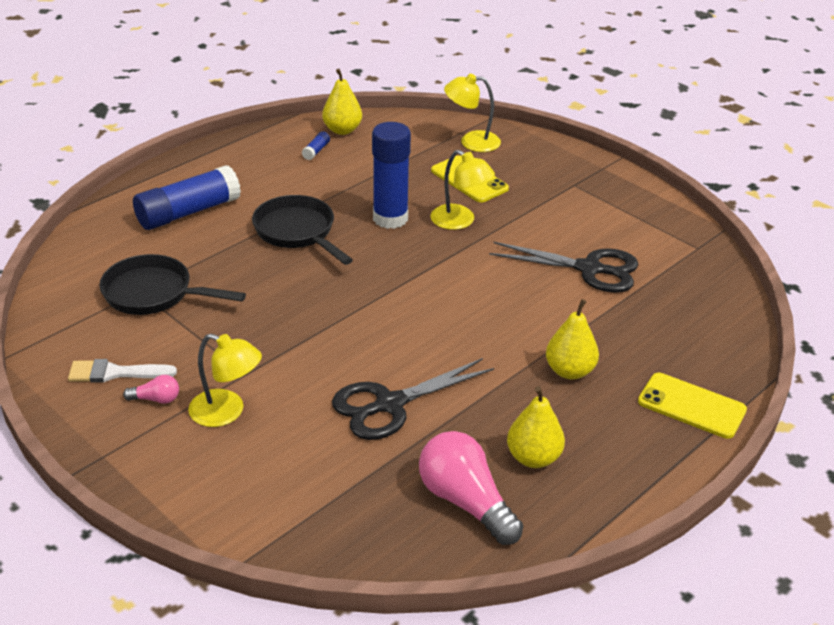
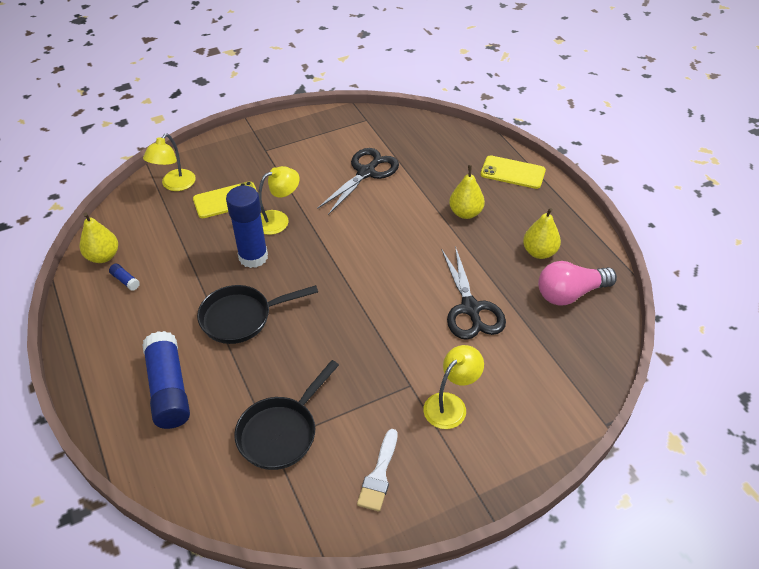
camera: 70 degrees left, 10 degrees up
pink light bulb [123,375,179,404] -> none
yellow phone [638,373,747,439] -> yellow phone turned 60 degrees clockwise [481,155,546,189]

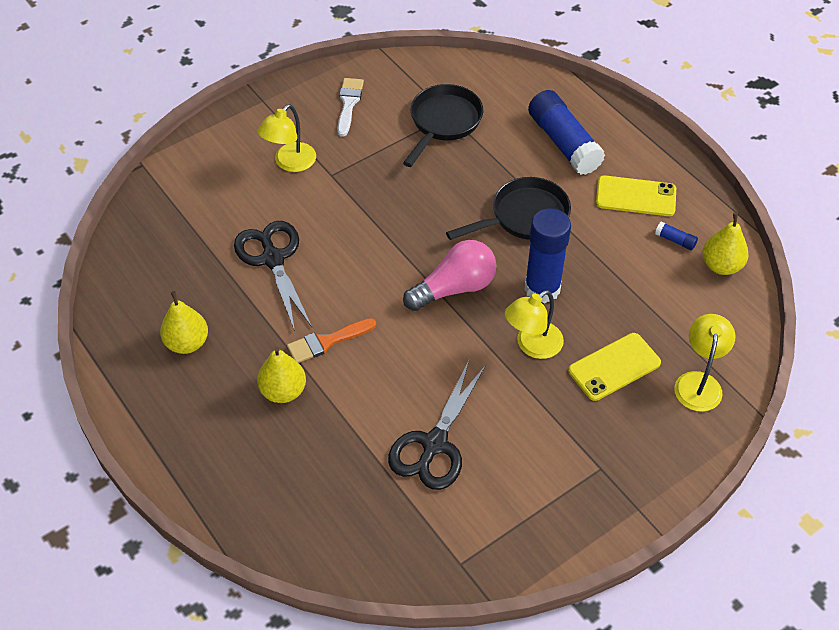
camera: 170 degrees right, 5 degrees up
yellow phone [481,155,546,189] -> yellow phone moved to [596,175,676,216]
pink light bulb [538,261,617,306] -> pink light bulb moved to [403,240,497,311]
none -> orange brush [287,318,376,363]

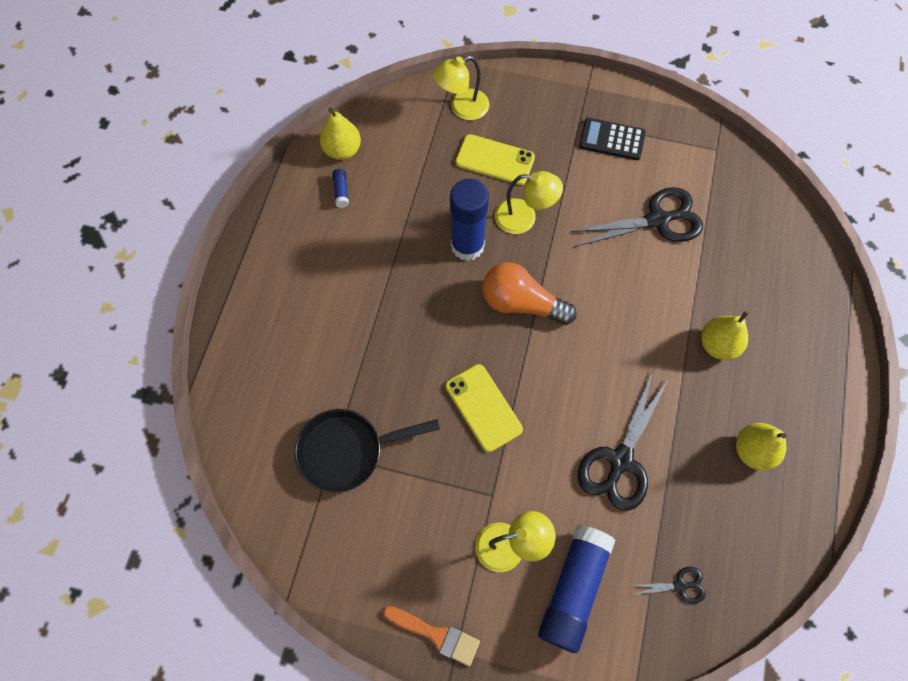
camera: 130 degrees left, 15 degrees up
orange brush [287,318,376,363] -> orange brush moved to [383,606,480,666]
white brush [337,78,364,137] -> none
pink light bulb [403,240,497,311] -> orange light bulb [483,262,577,325]
black pan [446,177,571,240] -> none
blue glue stick [528,90,605,175] -> blue glue stick moved to [538,525,615,653]
yellow phone [596,175,676,216] -> yellow phone moved to [445,364,523,452]
none -> black calculator [579,118,646,160]
none -> black scissors [632,567,706,604]

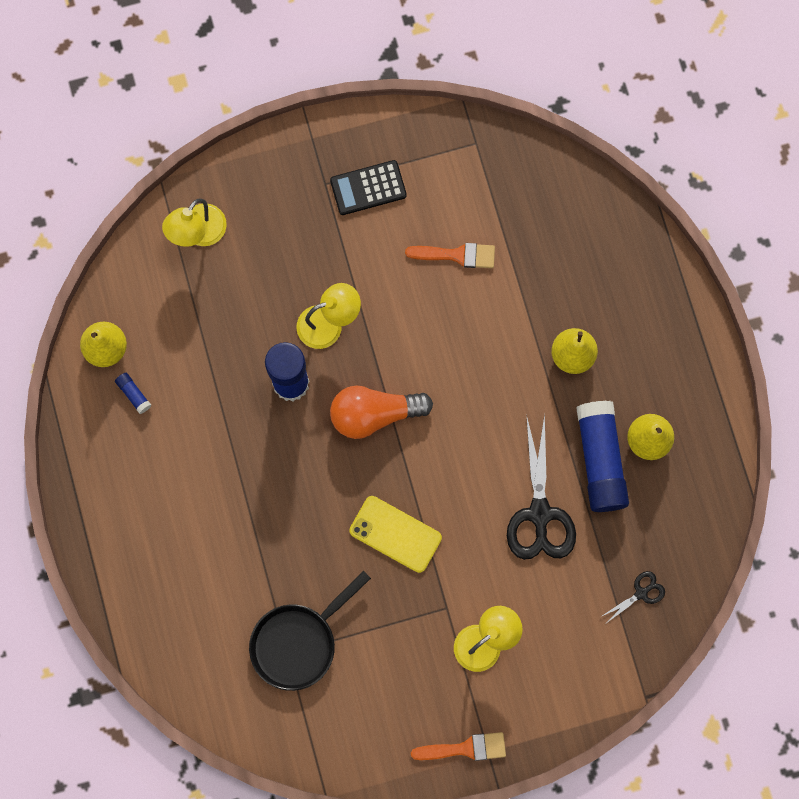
camera: 30 degrees left, 10 degrees up
yellow phone [455,134,535,185] -> none
blue glue stick [538,525,615,653] -> blue glue stick moved to [576,401,629,512]
black scissors [570,187,703,247] -> orange brush [405,243,495,268]

